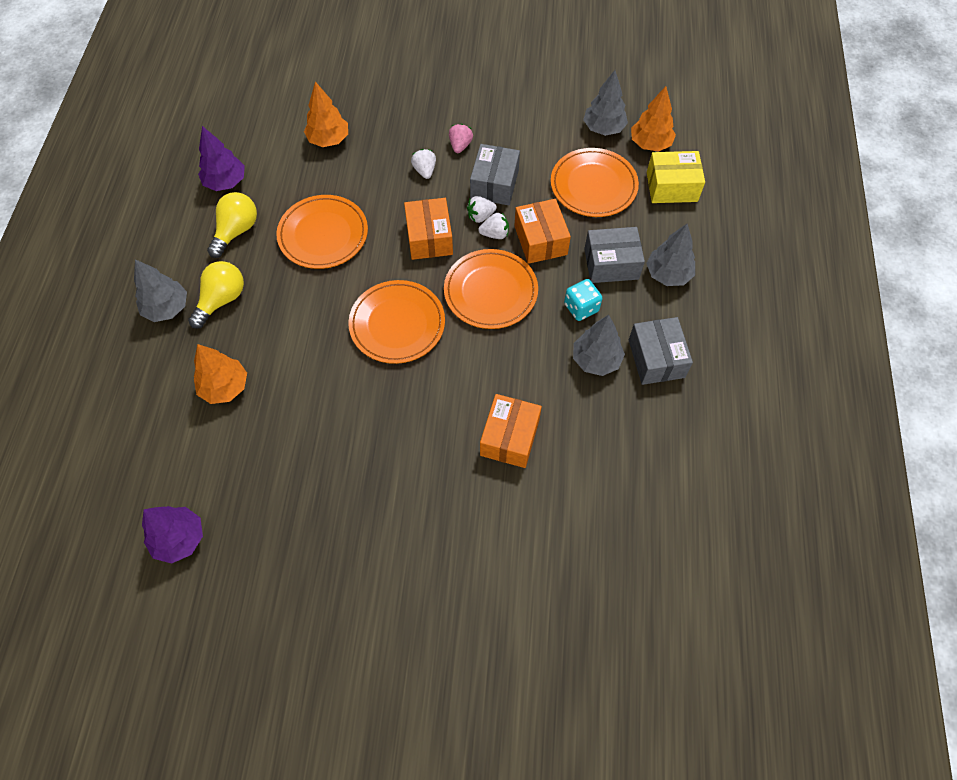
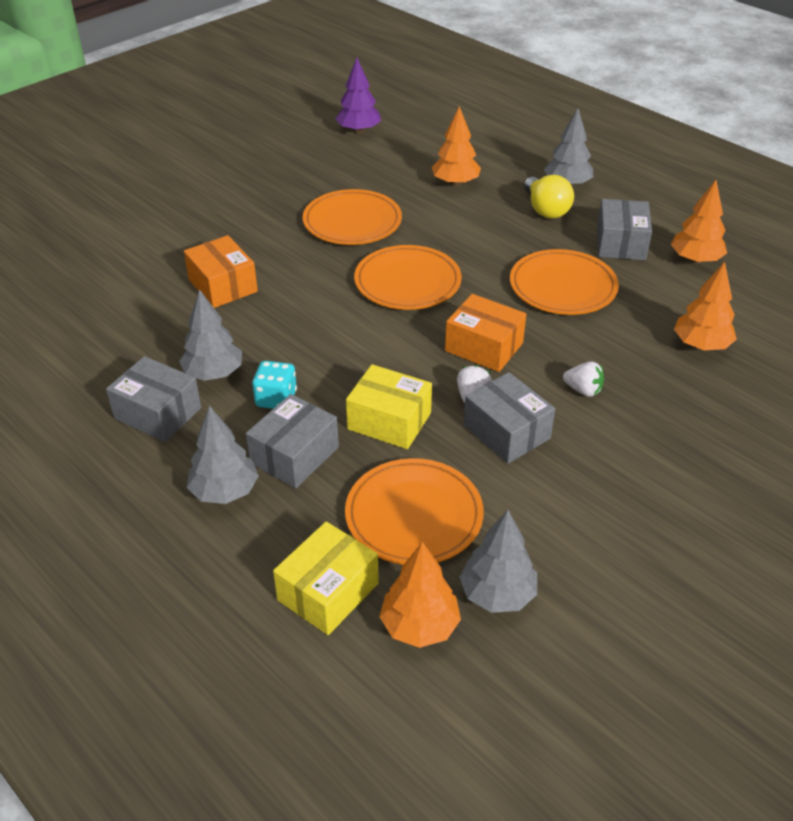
camera: 130 degrees right, 20 degrees down
purple tree [198,126,245,191] -> orange tree [671,180,727,264]
yellow light bulb [207,192,257,258] -> grey box [597,199,652,260]
orange plate [444,249,538,329] -> orange plate moved to [303,189,402,245]
pink strawberry [449,124,473,153] -> none
white strawberry [478,213,509,239] -> none
orange box [515,199,571,264] -> yellow box [346,364,432,449]

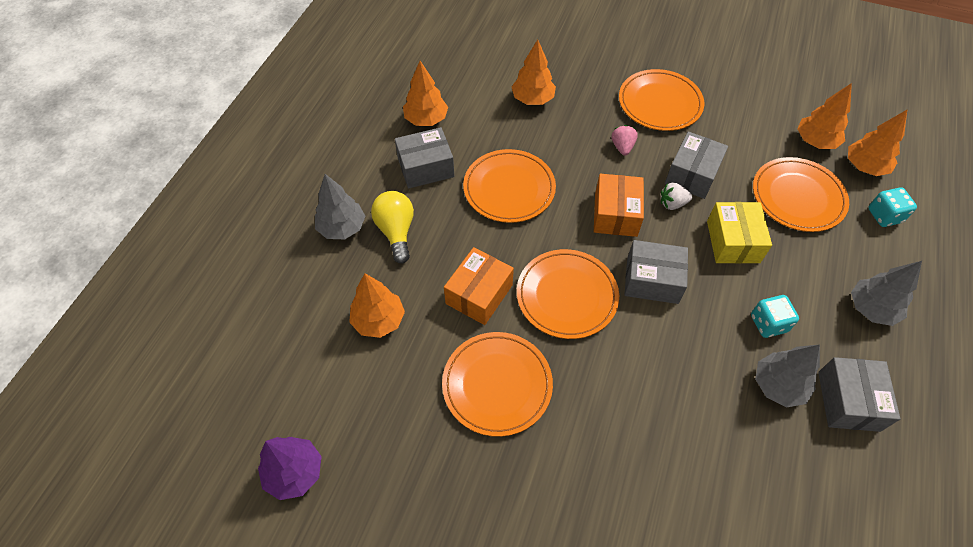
camera: 115 degrees left, 15 degrees up
orange box [184,235,258,308] -> orange box moved to [444,247,514,325]
grey box [246,394,339,488] -> grey box moved to [624,240,688,304]
yellow box [273,521,379,635] -> turquoise dice [868,187,917,227]
grey tree [459,510,537,613] -> orange tree [797,83,852,149]
yellow light bulb [524,175,574,218] -> yellow light bulb turned 60 degrees counterclockwise [371,191,414,263]
white strawberry [563,361,604,397] -> pink strawberry [612,125,638,155]
none -> orange plate [619,69,704,131]

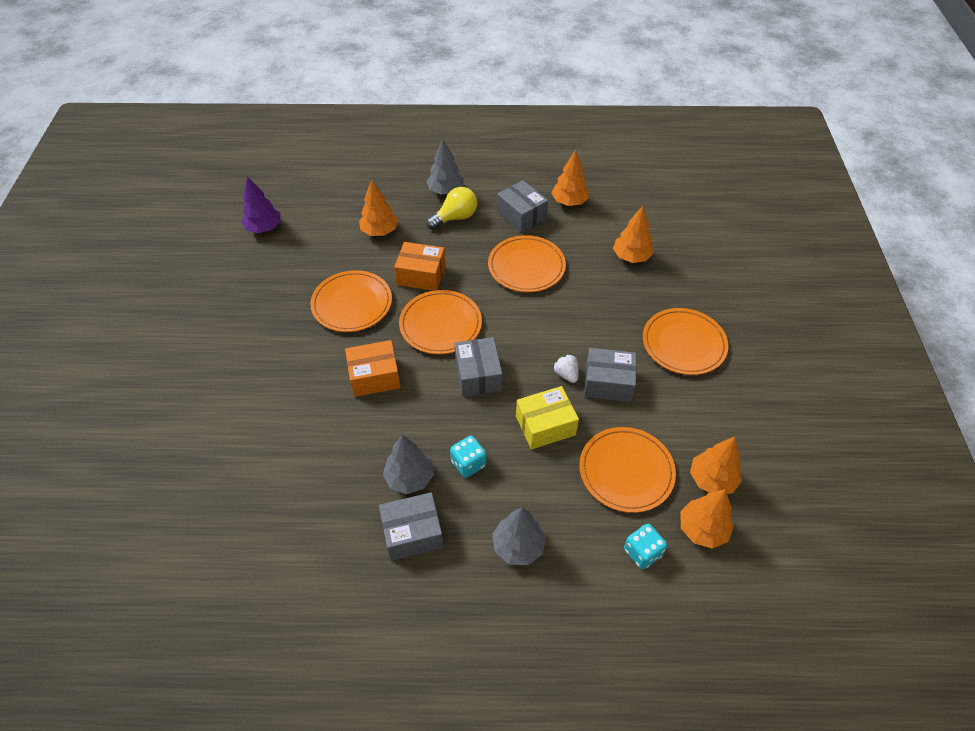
camera: 70 degrees right, 5 degrees down
orange box [594,174,644,237] -> orange box moved to [345,340,401,397]
pink strawberry [612,125,638,155] -> none

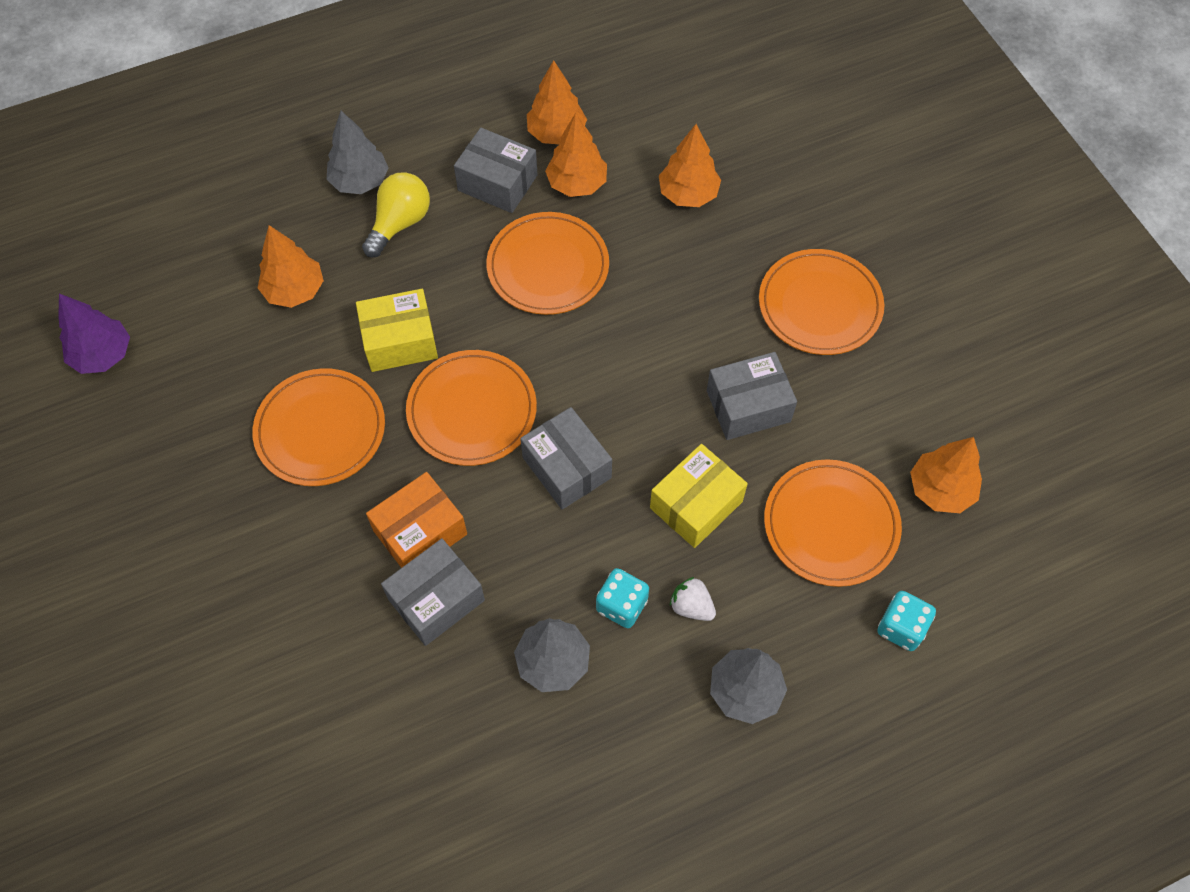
camera: 25 degrees left, 10 degrees up
grey box [379,492,444,561] -> grey box moved to [381,538,485,646]
orange box [394,242,446,291] -> yellow box [356,289,438,372]
white strawberry [553,354,579,383] -> white strawberry moved to [670,577,716,621]
orange tree [680,489,734,549] -> orange tree moved to [545,113,607,197]

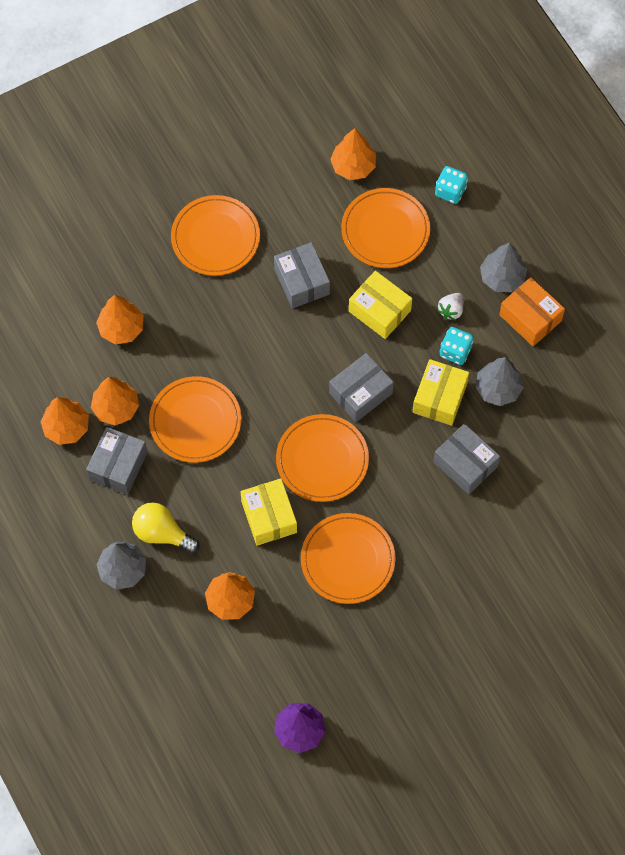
camera: 95 degrees left, 5 degrees up
orange box [366,472,467,568] -> orange box moved to [499,277,565,346]
none -> yellow box [413,359,469,426]

